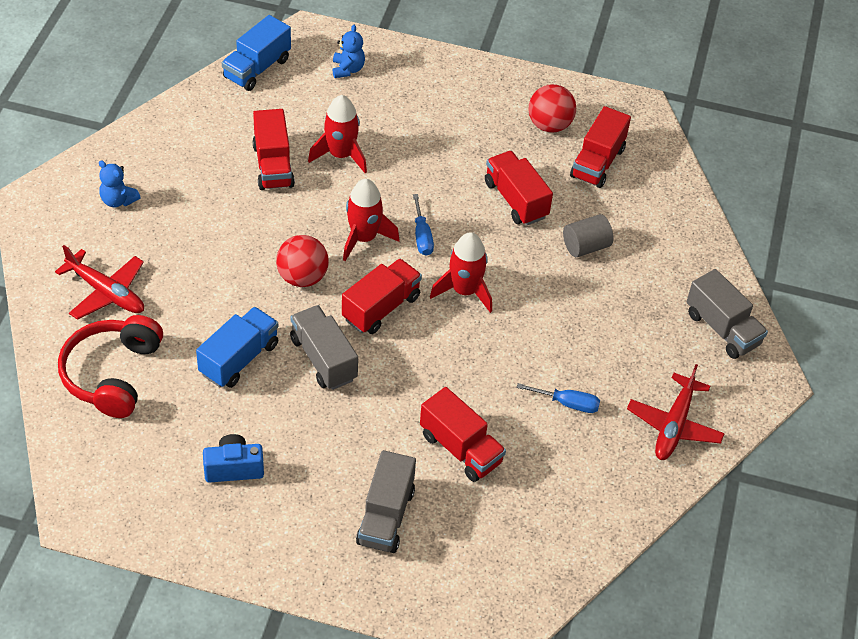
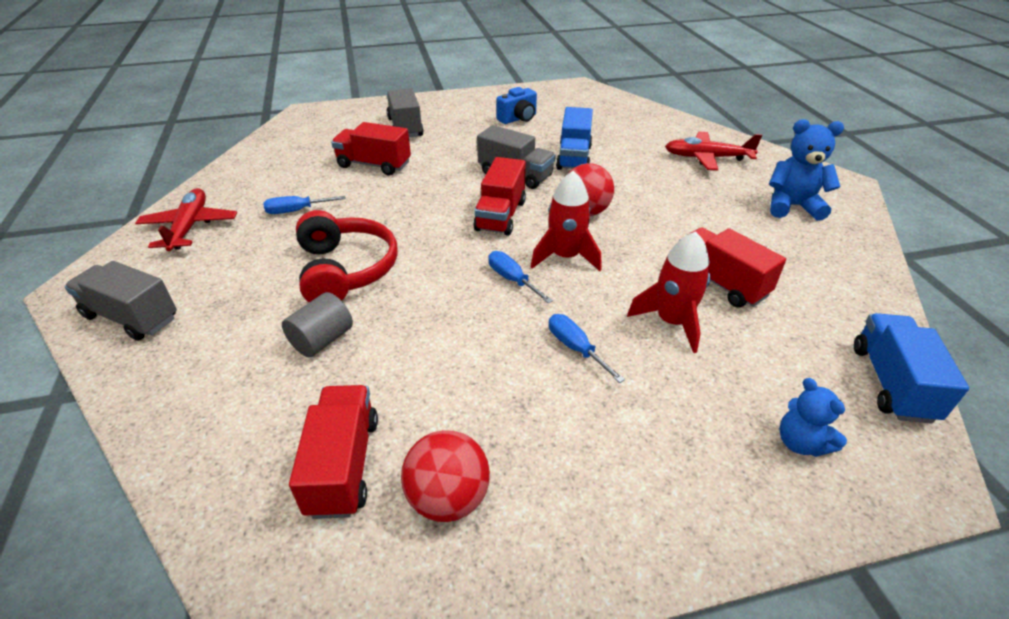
camera: 155 degrees right, 10 degrees down
red headphones [58,315,163,418] -> red headphones moved to [296,210,398,302]
blue teddy bear [99,160,141,207] -> blue teddy bear [769,119,844,221], size x1.59
red rocket [430,232,492,313] -> none
red truck [485,151,553,225] -> none
none -> blue screwdriver [549,314,625,383]

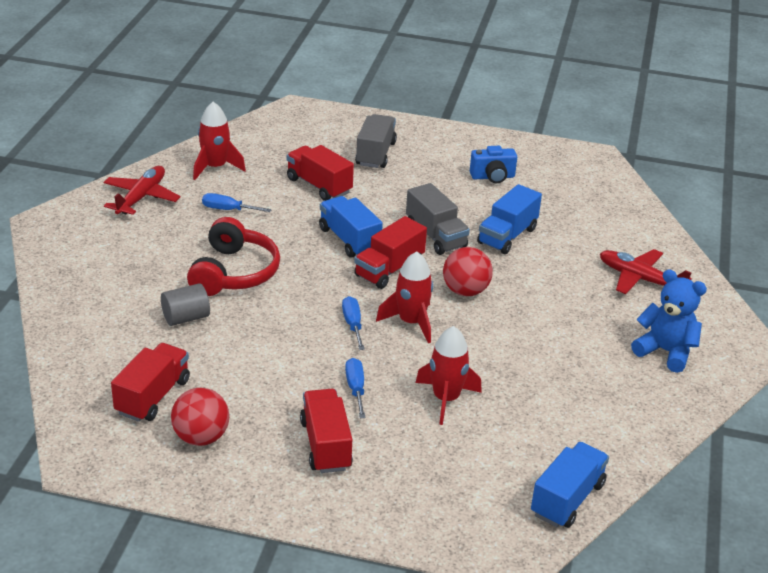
camera: 25 degrees right, 5 degrees down
grey truck [64,261,177,341] -> none
red truck [689,228,786,307] -> red truck moved to [300,389,353,473]
blue teddy bear [779,378,847,457] -> none
none -> red rocket [193,102,246,180]
none -> blue truck [319,196,383,258]

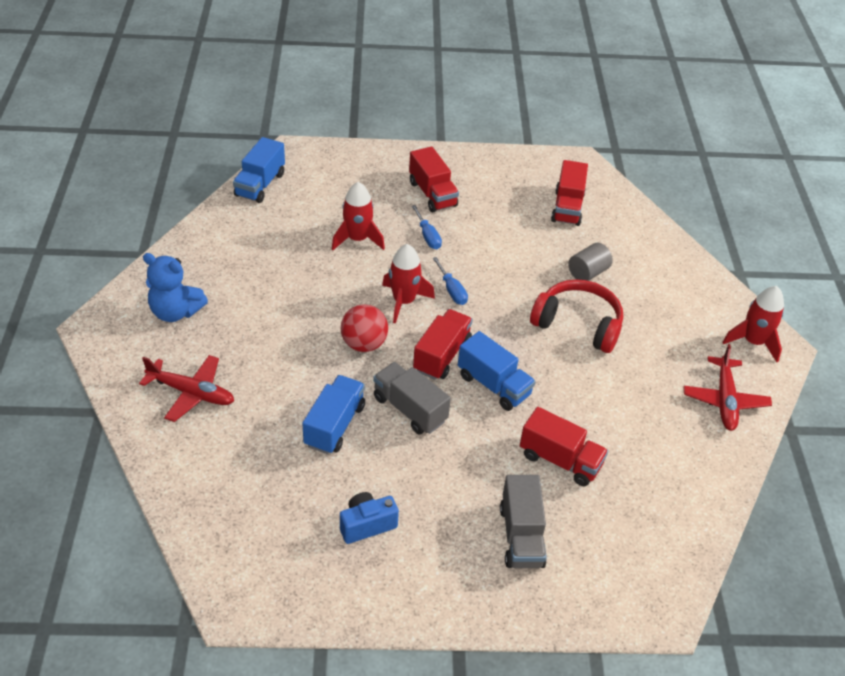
camera: 165 degrees right, 10 degrees up
red ball [171,388,229,446] -> none
red headphones [187,217,280,296] -> red headphones turned 120 degrees clockwise [530,279,623,353]
red rocket [193,102,246,180] -> red rocket moved to [722,286,784,362]
blue screwdriver [202,193,272,212] -> none

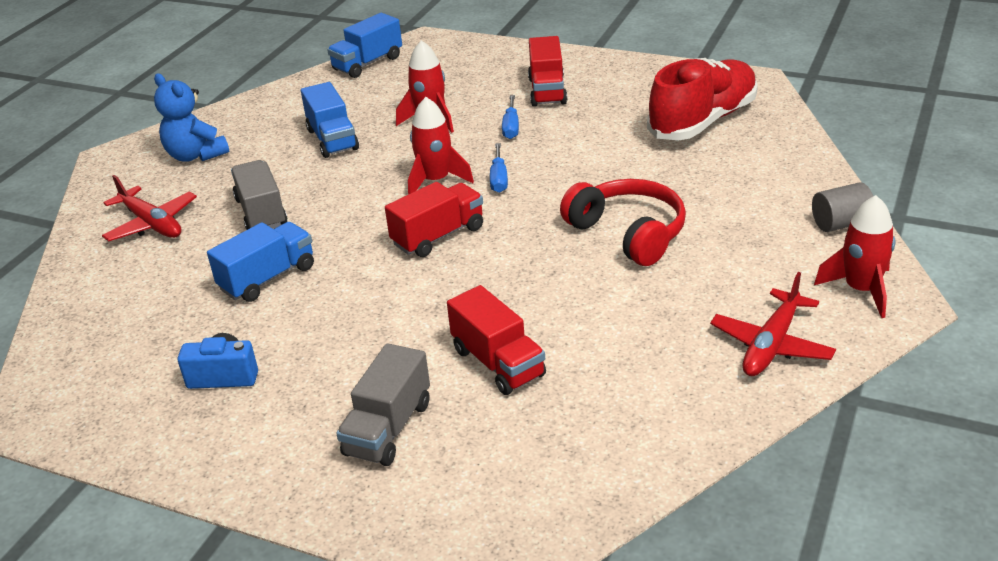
camera: 30 degrees right, 10 degrees down
red ball [341,304,388,352] -> none
grey truck [373,362,451,435] -> grey truck moved to [231,160,287,230]
blue truck [458,331,536,411] -> blue truck moved to [301,82,359,158]
red truck [551,160,588,226] -> red shoe [647,58,758,140]
grey cylinder [568,243,613,281] -> grey cylinder moved to [812,182,873,232]

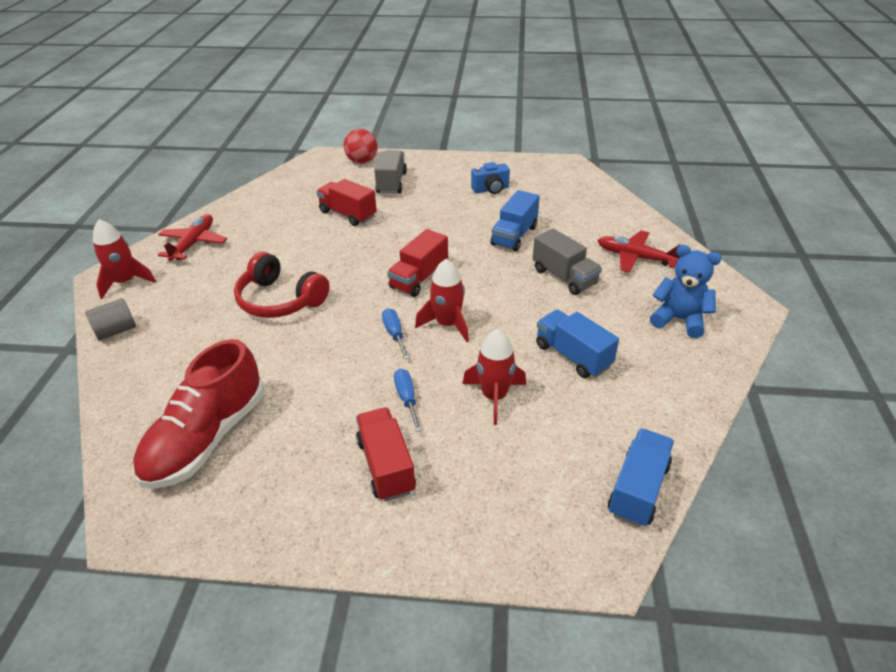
camera: 160 degrees right, 5 degrees up
none -> red ball [343,128,378,164]

